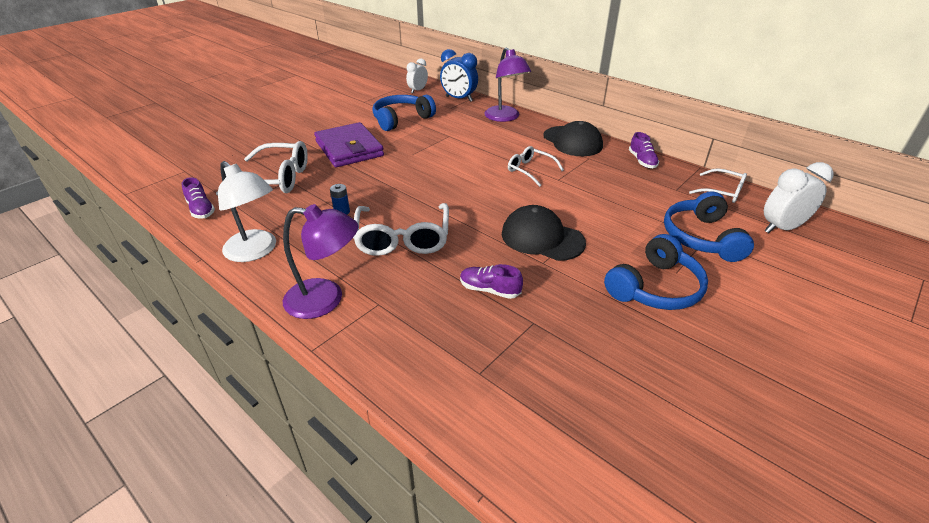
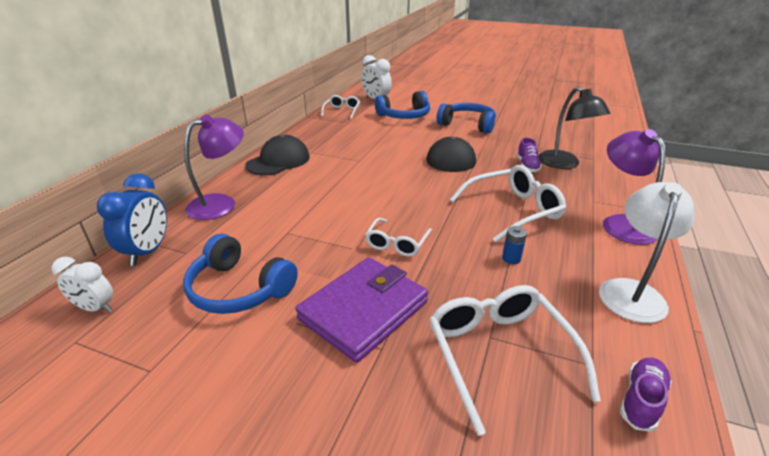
camera: 110 degrees left, 5 degrees down
white glasses [508,146,564,187] -> white glasses moved to [365,218,432,257]
purple shoe [629,132,659,168] -> none
none -> black lamp [538,87,611,169]

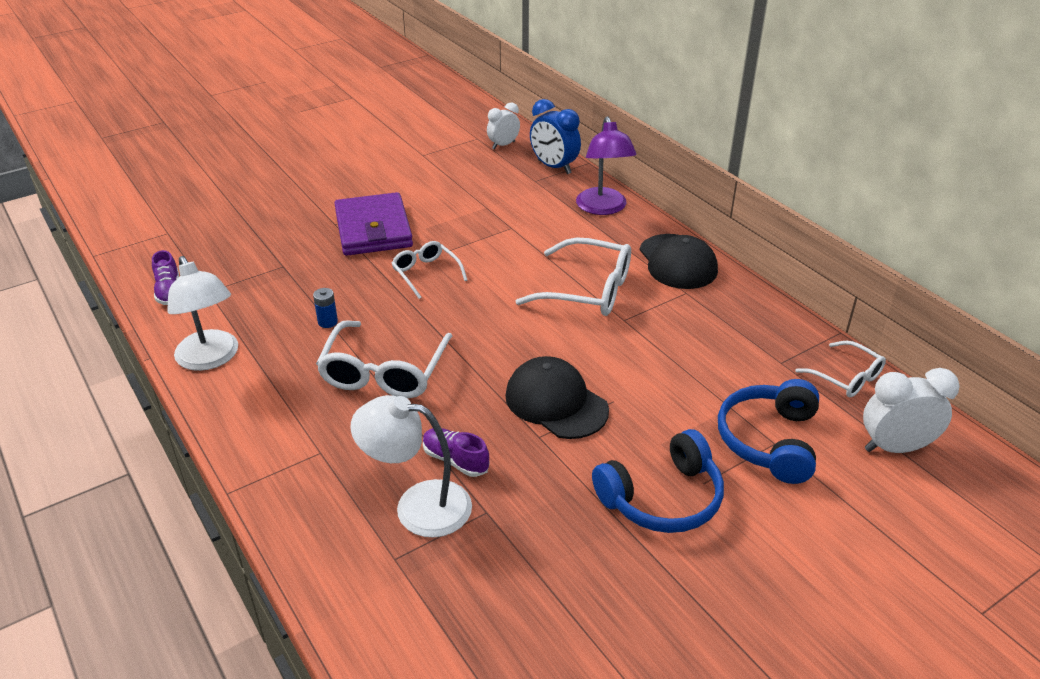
camera: 125 degrees right, 5 degrees up
blue headphones [183,234,298,314] -> none
white glasses [429,285,601,436] -> white glasses moved to [516,237,631,316]
black lamp [538,87,611,169] -> white lamp [350,395,472,538]
purple lamp [603,129,666,245] -> none

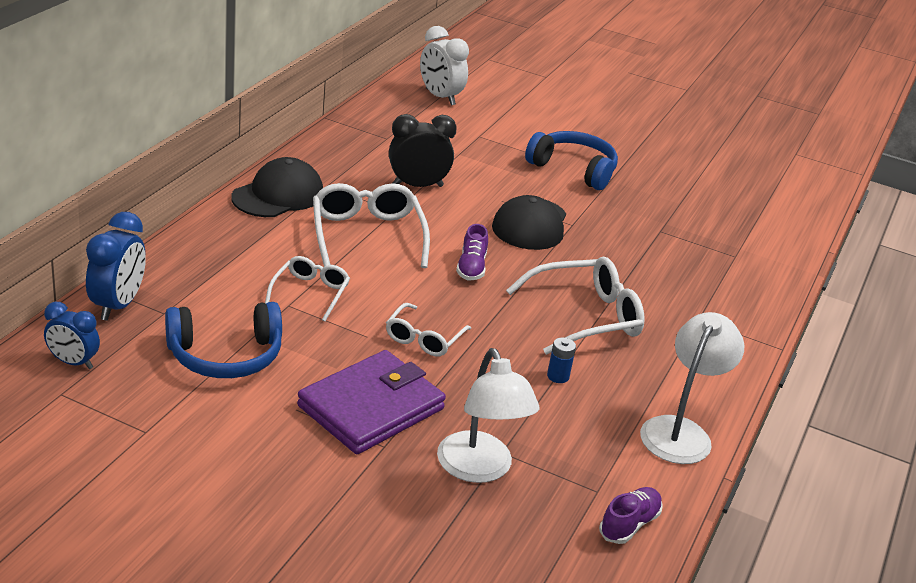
camera: 125 degrees left, 5 degrees down
white lamp [350,395,472,538] -> white lamp moved to [437,348,540,483]
purple shoe [423,428,489,477] -> purple shoe moved to [456,224,488,280]
white clock [487,102,520,149] -> blue clock [44,302,100,369]
purple lamp [576,116,637,215] -> none
blue headphones [718,379,819,484] -> blue headphones moved to [165,302,282,378]
white glasses [795,341,886,397] -> white glasses moved to [265,256,350,322]
none -> black clock [389,114,457,187]

